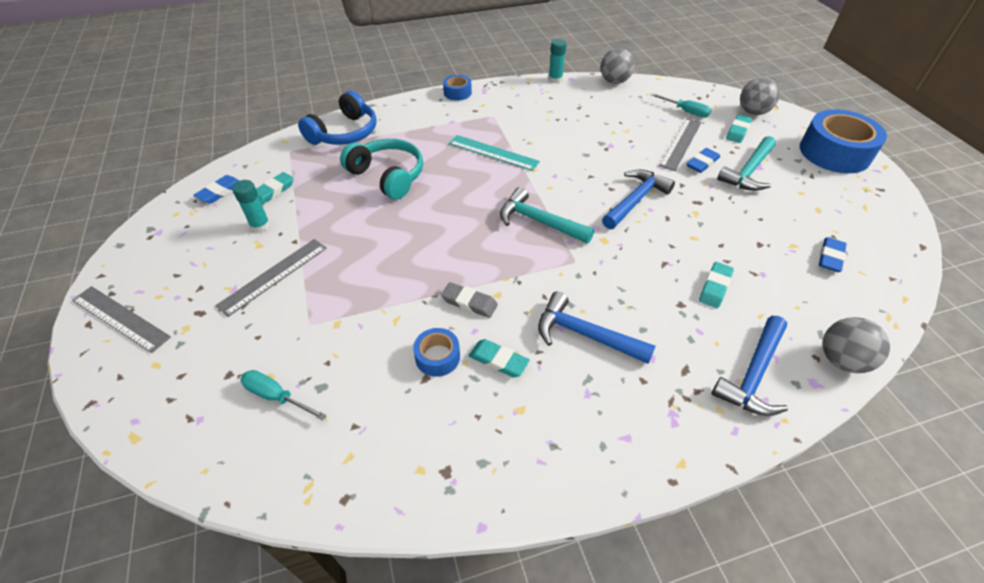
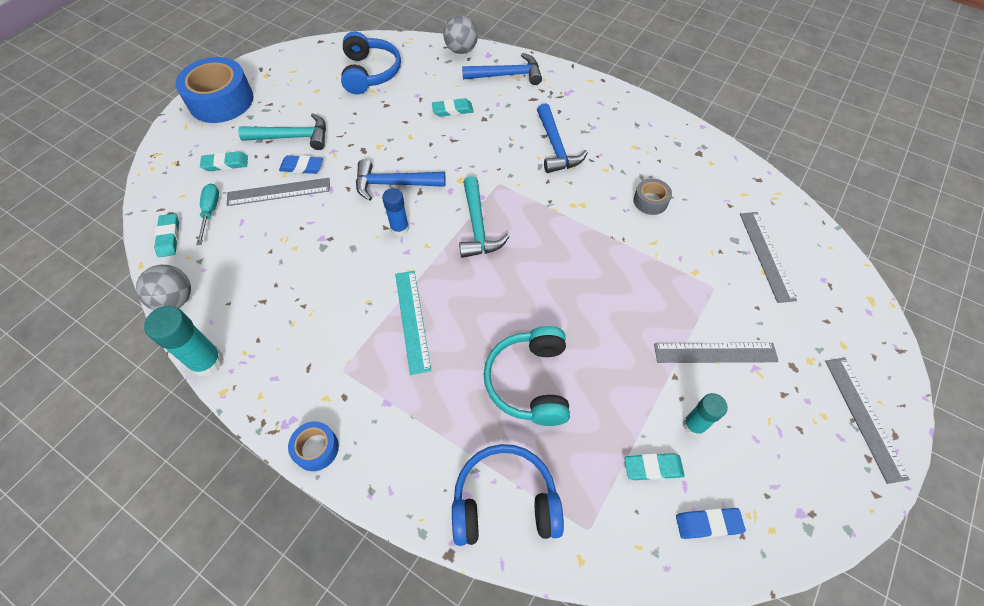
camera: 130 degrees left, 10 degrees up
turquoise screwdriver [240,370,327,421] -> grey ruler [740,212,797,303]
blue tape [413,328,460,377] -> grey tape [633,178,672,215]
grey eraser [441,282,498,318] -> none
turquoise eraser [469,339,530,378] -> turquoise eraser moved to [154,213,179,257]
turquoise glue stick [548,39,567,83] -> turquoise glue stick [144,306,224,377], size x1.52
grey ball [740,77,780,115] -> none
blue eraser [819,237,847,272] -> blue headphones [341,31,401,94]
none -> blue glue stick [382,188,409,236]

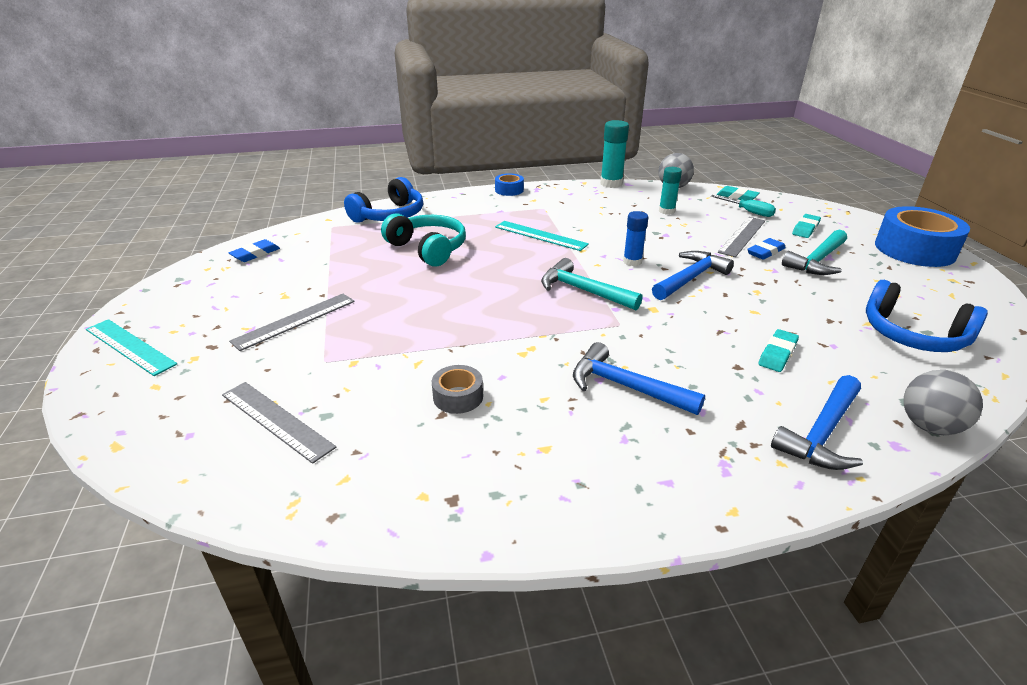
camera: 135 degrees right, 25 degrees down
turquoise eraser [624,453,685,480] -> none
turquoise glue stick [683,393,728,436] -> turquoise glue stick moved to [659,167,682,215]
grey ruler [825,358,910,484] -> turquoise ruler [86,319,177,376]

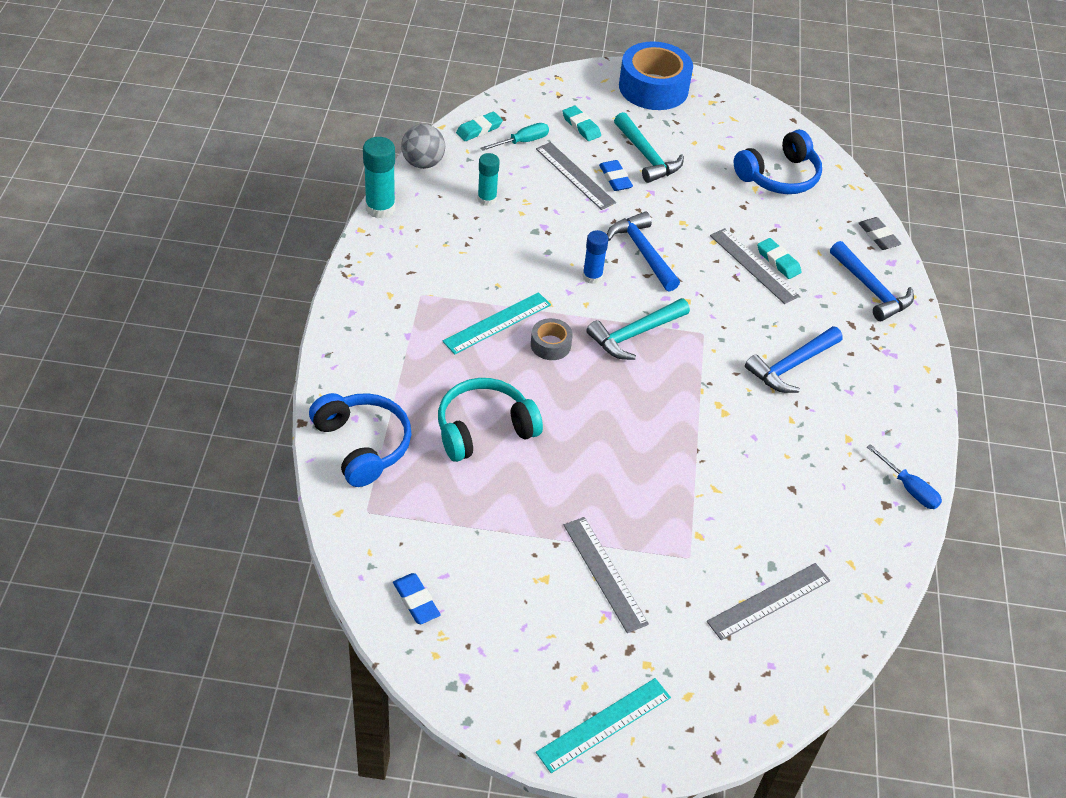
camera: 75 degrees left, 15 degrees up
grey tape [432,365,483,414] -> grey tape moved to [531,318,573,360]
blue tape [495,173,524,196] -> none
grey ball [904,370,983,435] -> grey eraser [859,217,901,250]
none -> grey ruler [710,228,799,304]
none -> blue screwdriver [867,444,942,509]

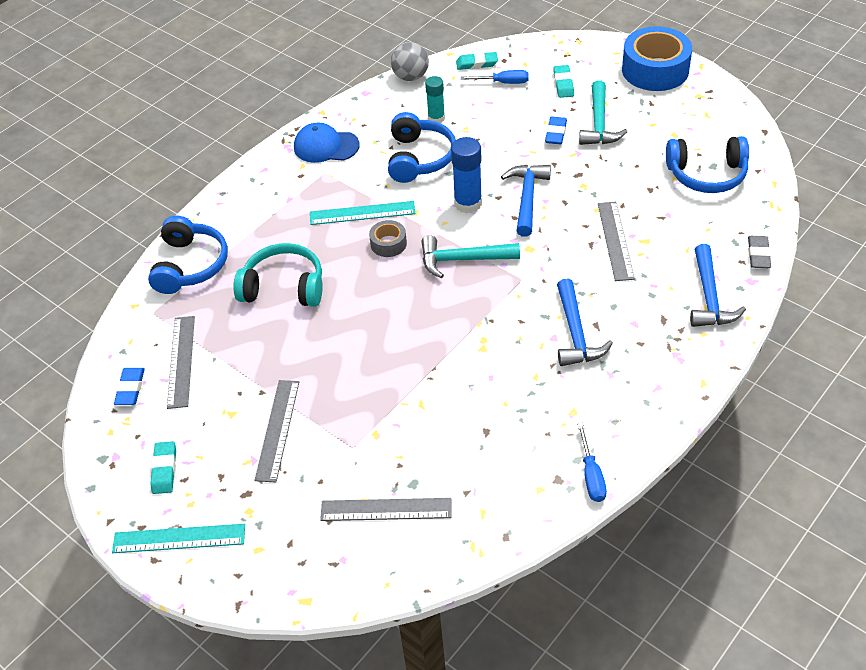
camera: 40 degrees right, 0 degrees up
turquoise glue stick [363,137,395,219] -> none
turquoise screwdriver [481,123,549,151] -> blue screwdriver [461,70,529,84]
grey ruler [536,142,616,210] -> grey ruler moved to [167,316,195,409]
blue glue stick [582,230,609,284] -> blue glue stick [451,137,482,213], size x1.52
blue hammer [745,326,843,393] -> blue hammer turned 90 degrees counterclockwise [557,279,613,366]
turquoise eraser [757,238,802,279] -> turquoise eraser moved to [150,441,176,494]
none -> blue cap [294,123,360,163]
none -> blue headphones [388,112,456,183]

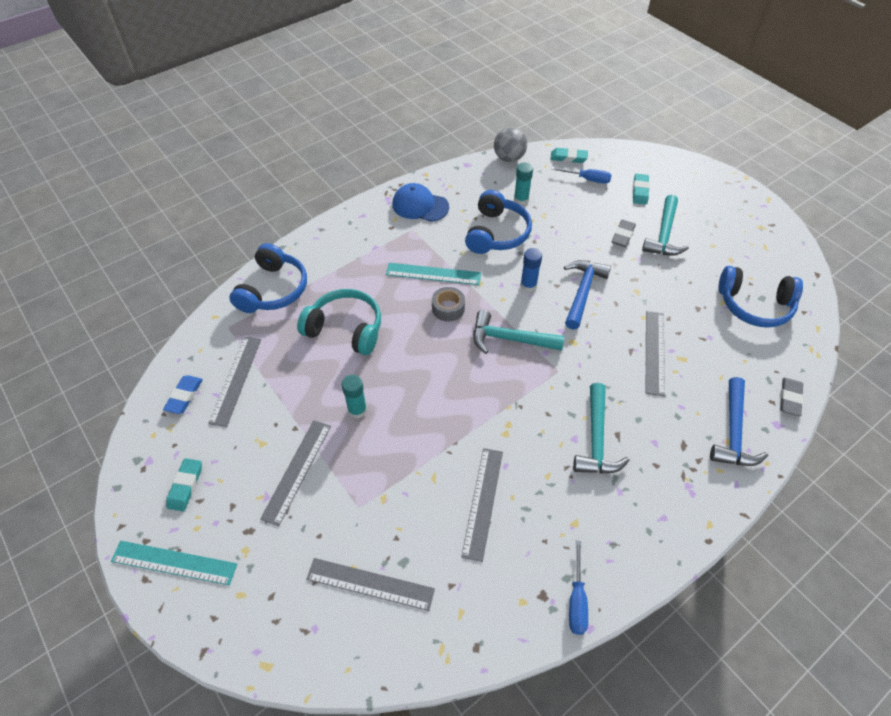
camera: 10 degrees right, 5 degrees up
blue glue stick [451,137,482,213] -> blue glue stick [520,248,542,292], size x0.66
blue eraser [545,117,567,144] -> grey eraser [612,220,636,247]
blue hammer [557,279,613,366] -> turquoise hammer [573,383,630,474]
blue tape [622,26,692,91] -> none
none -> turquoise glue stick [342,375,367,419]
none -> grey ruler [461,448,503,562]

